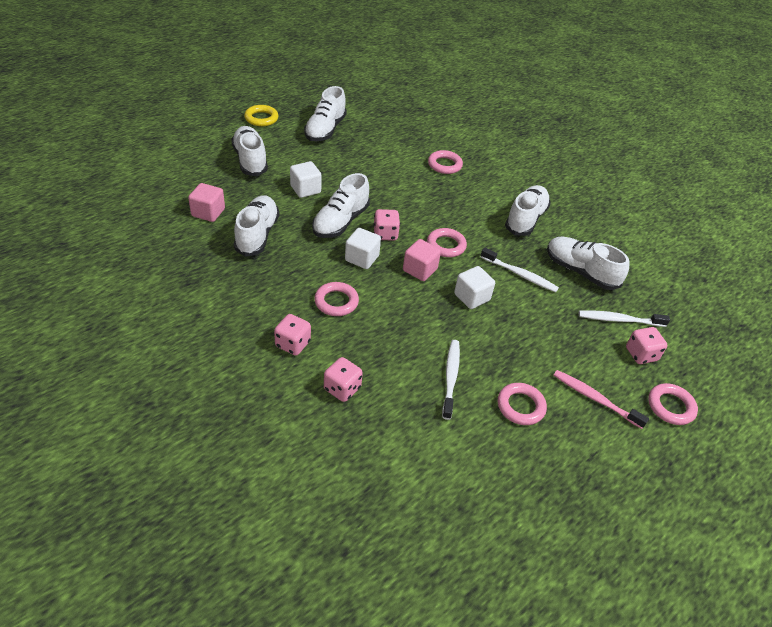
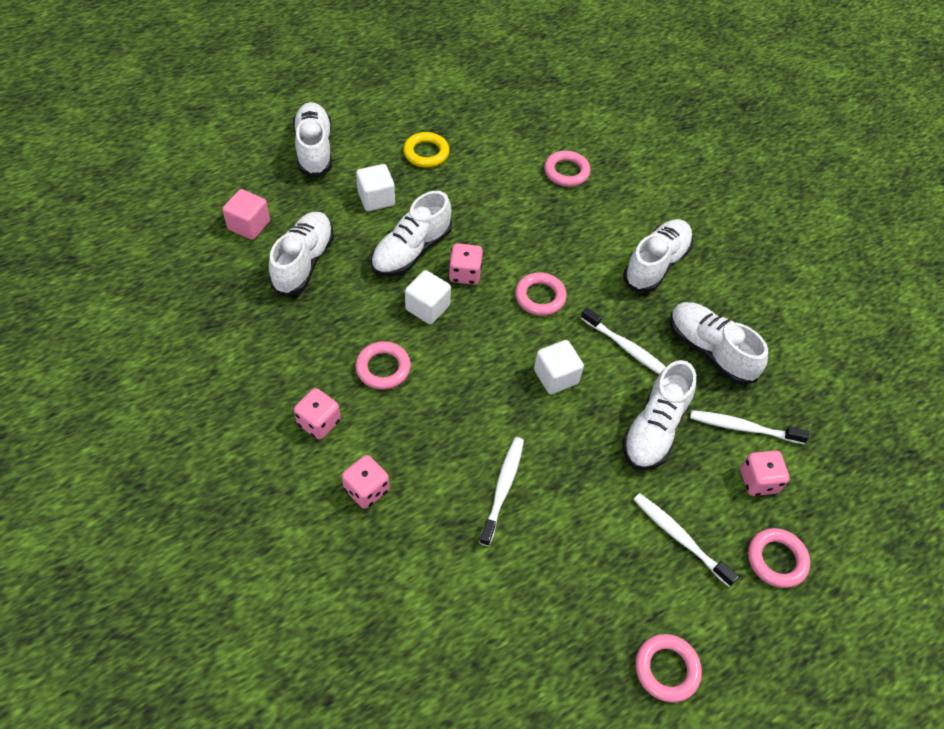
camera: 10 degrees right, 10 degrees up
yellow ring [244,105,279,127] -> yellow ring moved to [403,132,450,168]
white shoe [304,86,347,141] -> white shoe moved to [622,360,696,470]
pink cube [403,239,441,281] -> none
pink ring [498,383,547,425] -> pink ring moved to [635,634,702,703]
pink toothbrush [553,370,649,429] -> white toothbrush [633,493,739,587]

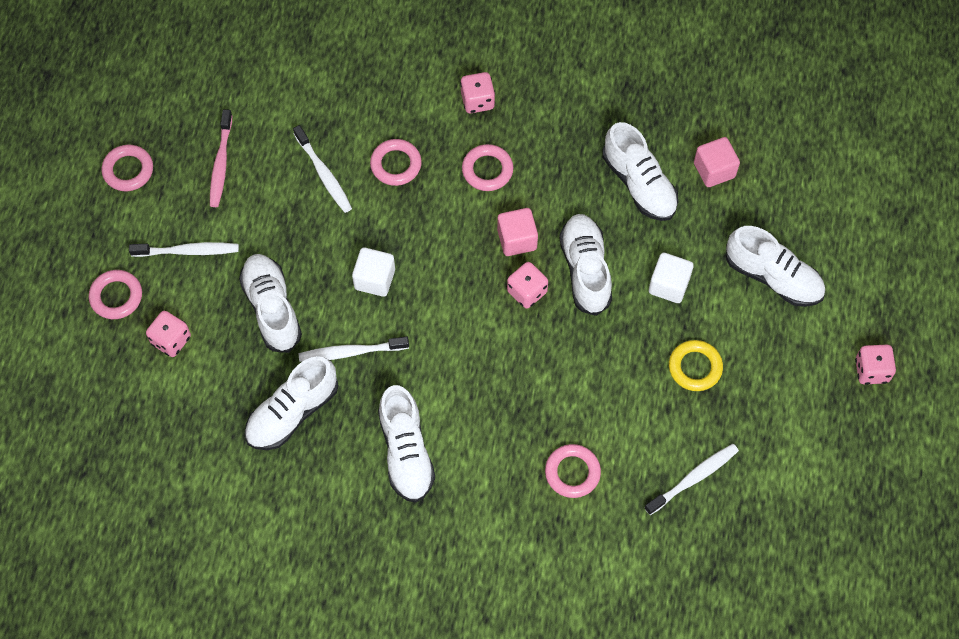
camera: 135 degrees right, 10 degrees up
pink dice [342,455,389,509] -> pink dice moved to [855,345,896,385]
white cube [405,270,451,324] -> pink cube [497,208,538,256]
pink ring [515,272,567,316] -> pink ring moved to [370,139,422,186]
white shoe [670,302,768,385] -> white shoe turned 135 degrees clockwise [244,356,339,450]
white toothbrush [690,410,809,444] -> white toothbrush moved to [645,444,739,515]
none -> pink toothbrush [210,109,232,207]

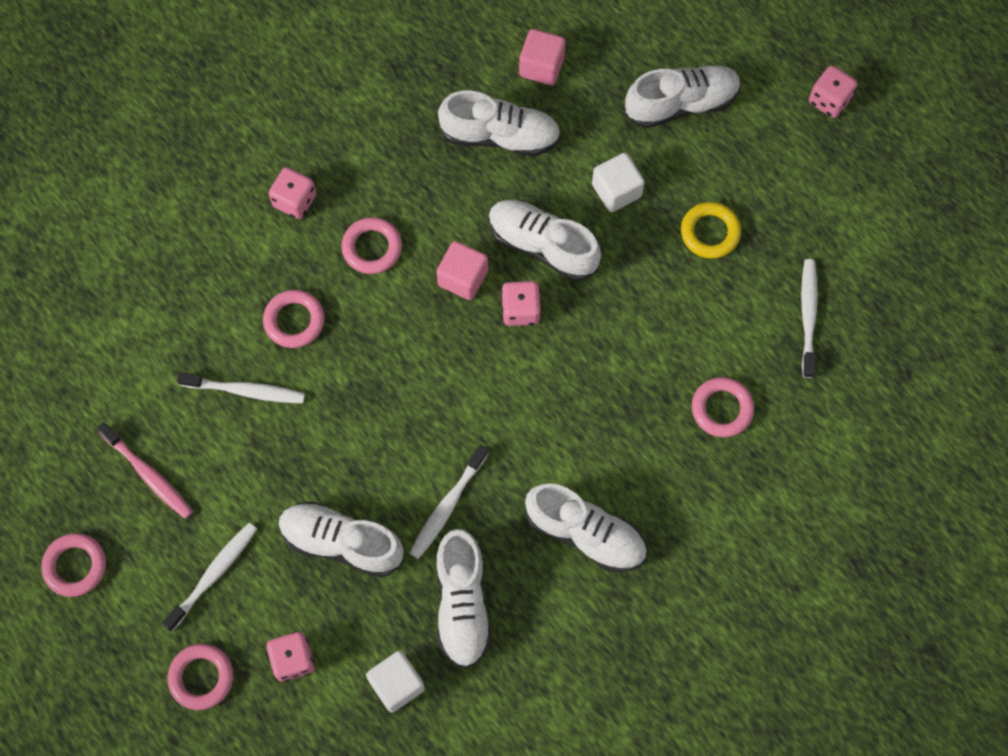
camera: 50 degrees left, 5 degrees up
white cube [352,248,395,297] -> white cube moved to [366,651,425,712]

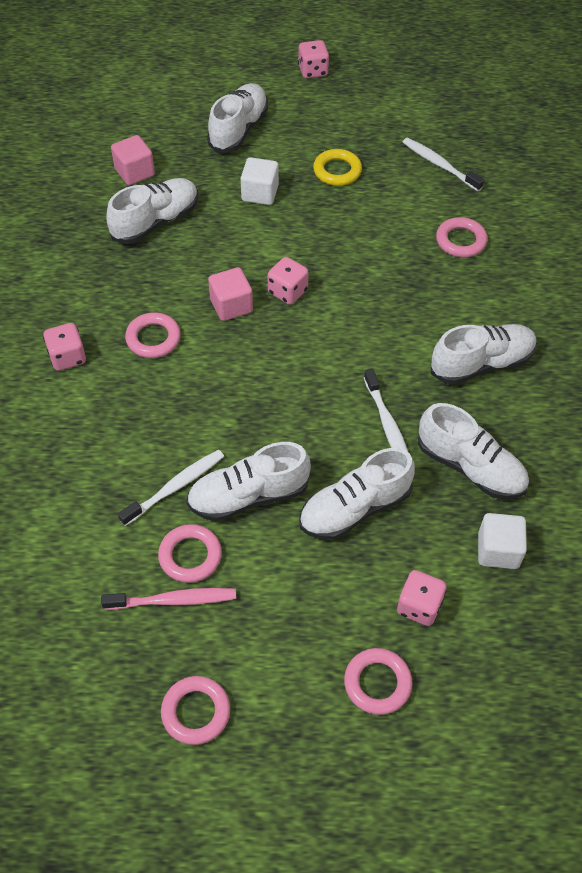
camera: 50 degrees left, 15 degrees down
white toothbrush [162,523,257,632] -> none
pink ring [263,290,324,348] -> pink ring moved to [158,524,222,583]
white shoe [489,200,601,281] -> white shoe moved to [186,442,311,521]

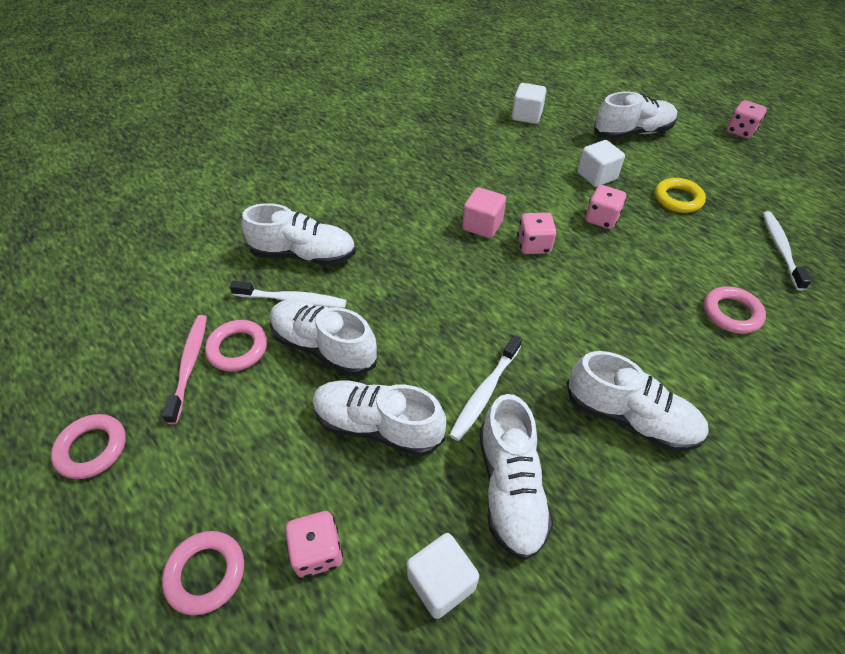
camera: 50 degrees right, 5 degrees down
pink dice [43,323,86,371] -> pink dice moved to [585,185,626,229]
pink toothbrush [101,588,236,610] -> pink toothbrush turned 135 degrees counterclockwise [162,315,207,424]
white shoe [107,178,198,244] -> white shoe moved to [241,203,356,265]
pink cube [111,135,155,185] -> white cube [512,83,547,124]
pink ring [125,312,181,358] -> none

